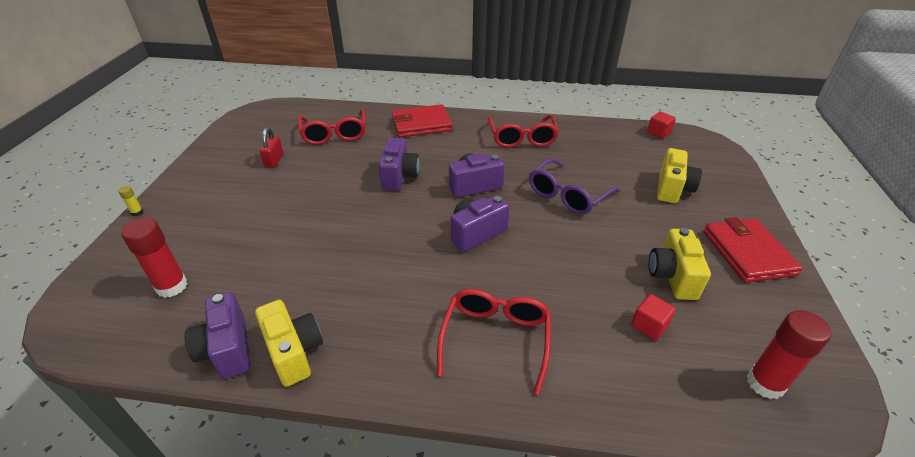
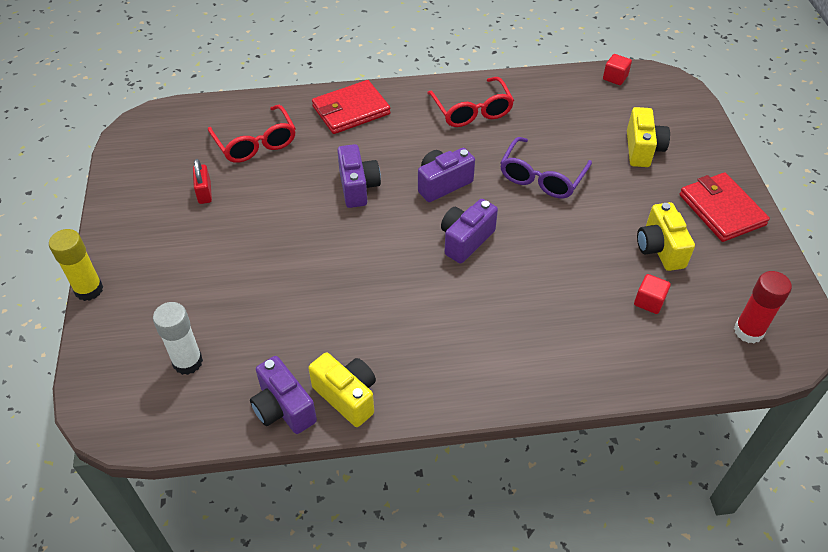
camera: 15 degrees left, 10 degrees up
yellow glue stick [118,186,144,216] -> yellow glue stick [49,229,103,301], size x2.26
red glue stick [121,217,188,298] -> white glue stick [153,302,203,375]
red glasses [437,289,551,395] -> none

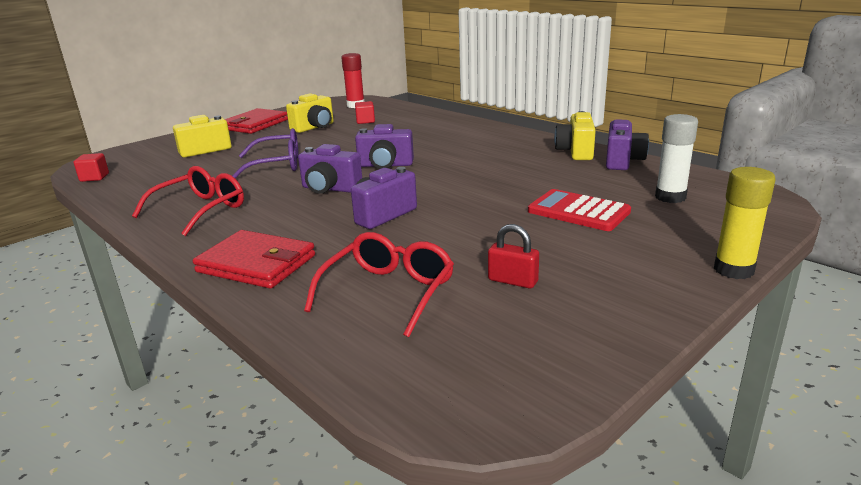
camera: 125 degrees left, 25 degrees down
red padlock [193,159,212,204] -> red padlock turned 75 degrees clockwise [488,224,539,288]
none -> red calculator [528,189,631,231]

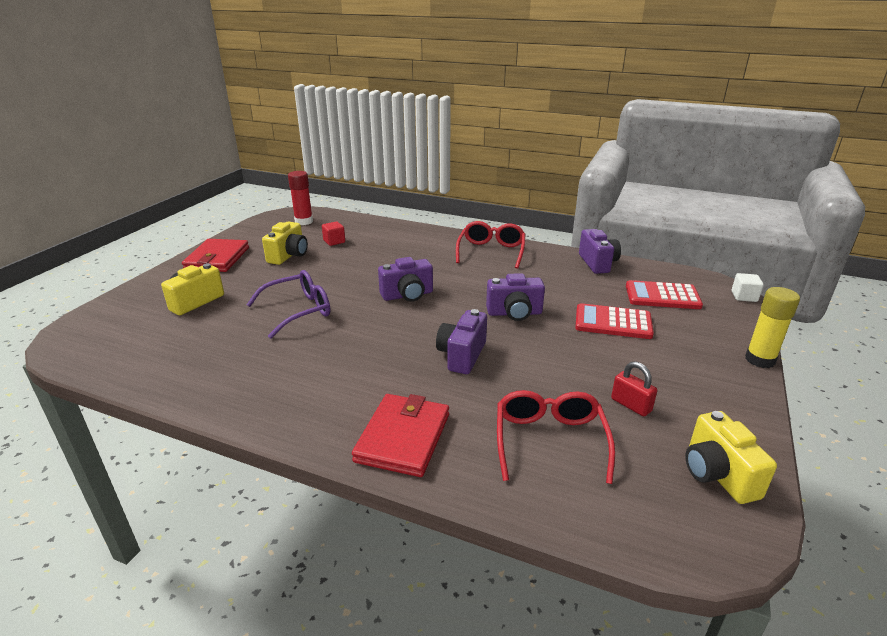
camera: 25 degrees left, 5 degrees up
red cube [74,153,109,182] -> none
red glasses [132,166,244,236] -> red glasses moved to [456,221,525,269]
red wallet [193,230,315,289] -> red wallet turned 75 degrees counterclockwise [352,394,449,477]
purple camera [298,144,362,194] -> purple camera moved to [486,273,545,321]
red padlock [488,224,539,288] -> red padlock turned 45 degrees clockwise [611,361,657,417]
yellow camera [554,111,596,160] -> yellow camera moved to [685,411,777,504]
white glue stick [655,114,698,203] -> red calculator [626,280,703,309]
none -> white cube [732,273,764,302]

